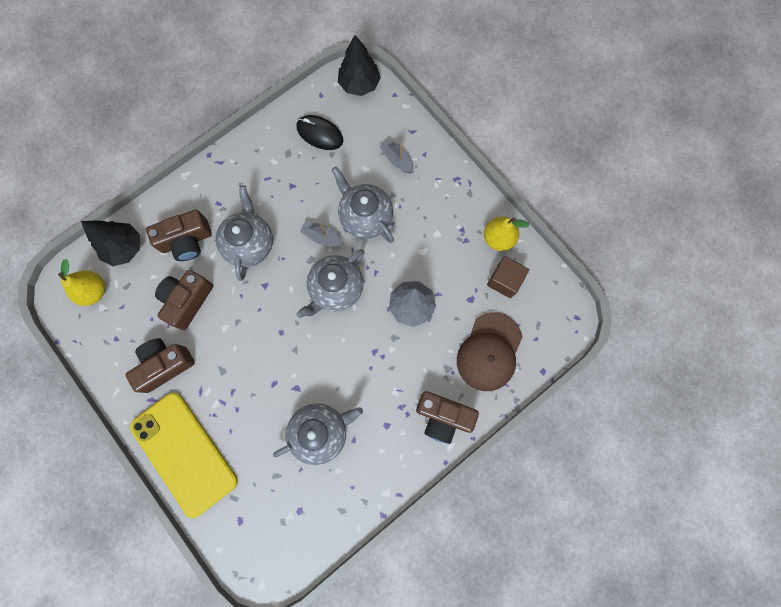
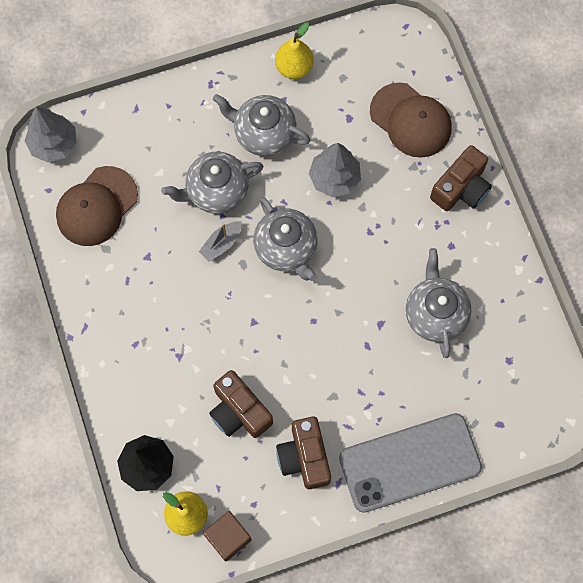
camera: 70 degrees left, 5 degrees down
yellow phone [130,393,238,518] -> grey phone [339,413,482,513]
brown camera [146,210,212,261] -> none
grey teapot [216,186,273,281] -> grey teapot moved to [213,94,310,156]
black mouse [296,115,343,150] -> brown cap [56,166,138,246]
black tree [338,35,381,96] -> grey tree [25,106,76,162]
grey boat [379,139,414,174] -> none
brown cube [487,256,529,298] -> brown cube moved to [203,511,252,561]

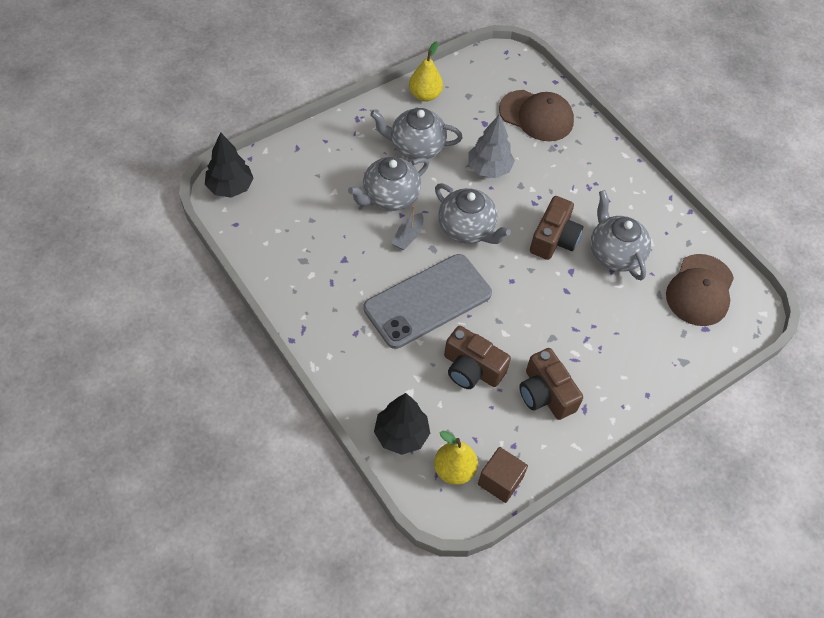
camera: 20 degrees left, 15 degrees down
grey tree [25,106,76,162] -> black tree [205,132,254,198]
brown cap [56,166,138,246] -> brown cap moved to [666,254,734,326]
grey phone [339,413,482,513] -> grey phone moved to [363,254,492,349]
brown camera [430,145,492,211] -> brown camera moved to [530,196,583,260]

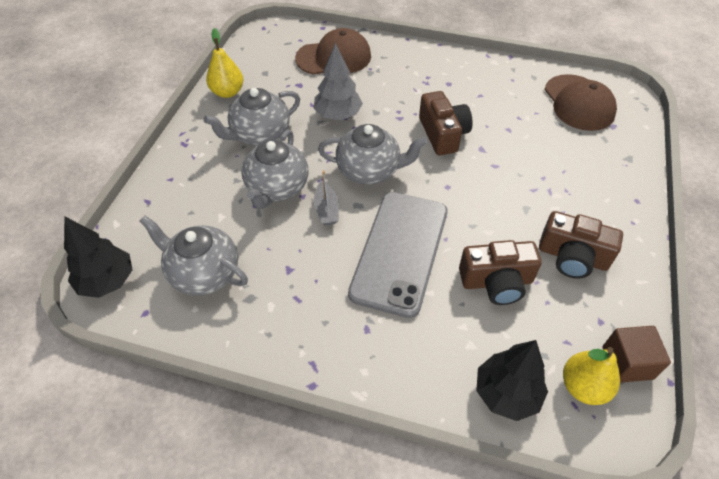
camera: 35 degrees left, 5 degrees down
grey teapot [591,190,651,280] -> grey teapot moved to [139,215,248,295]

